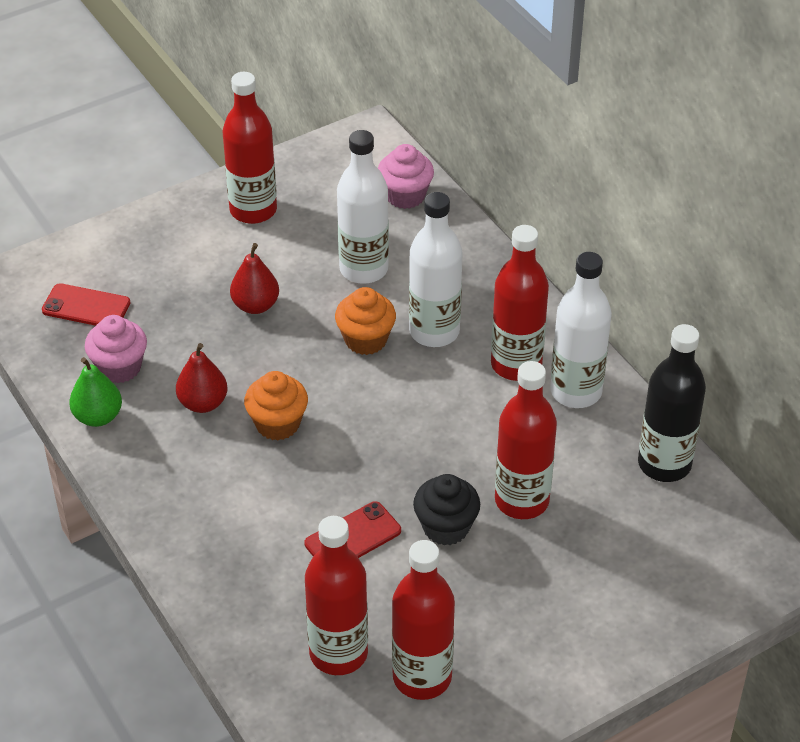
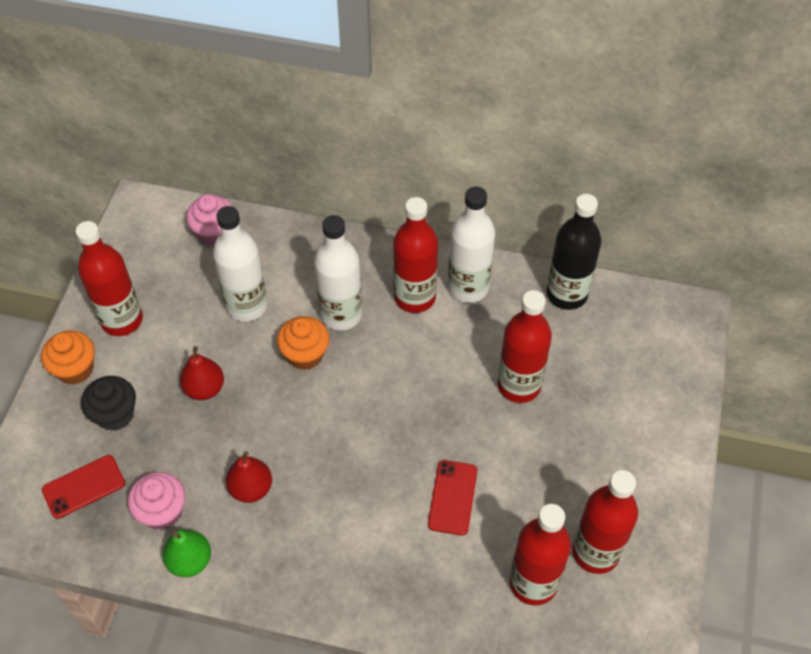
camera: 45 degrees left, 10 degrees up
orange cupcake [244,371,308,440] -> orange cupcake moved to [41,331,95,385]
black cupcake [413,474,480,546] -> black cupcake moved to [81,376,136,431]

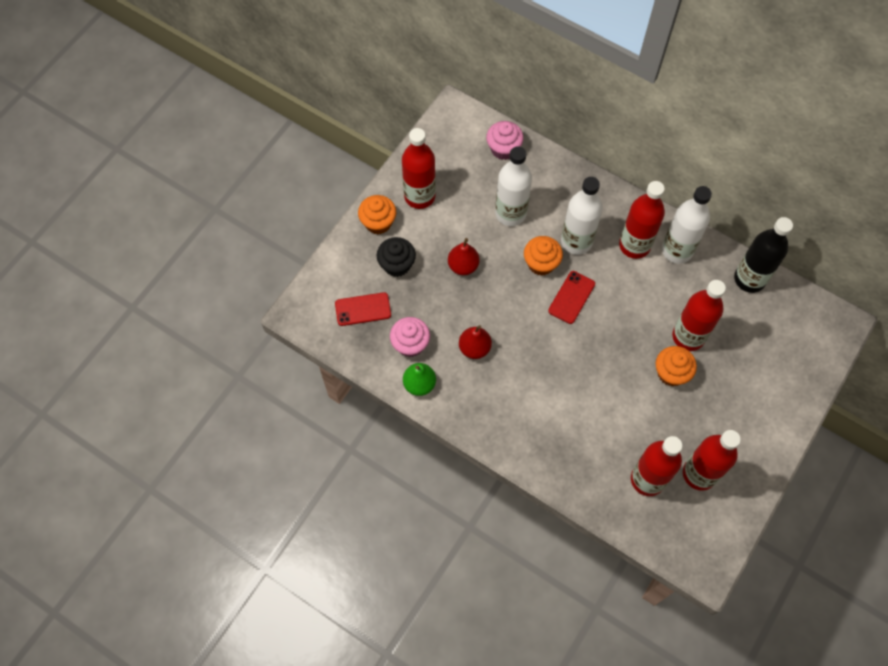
camera: 20 degrees right, 10 degrees up
red phone [428,460,477,535] -> red phone moved to [548,271,595,324]
none -> orange cupcake [656,346,697,386]

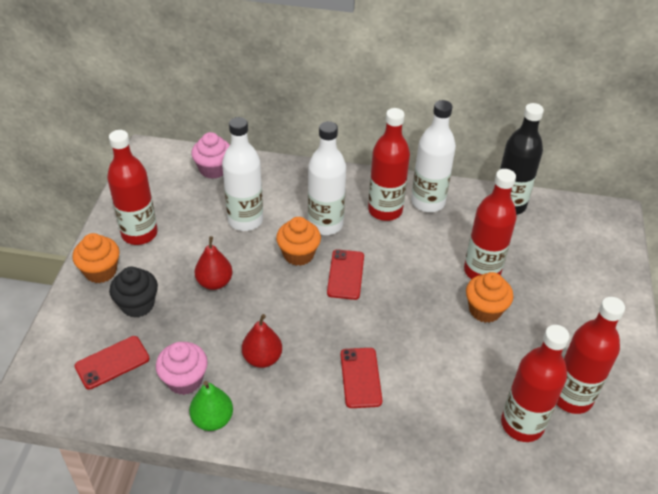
camera: 25 degrees left, 20 degrees down
none -> red phone [341,348,382,408]

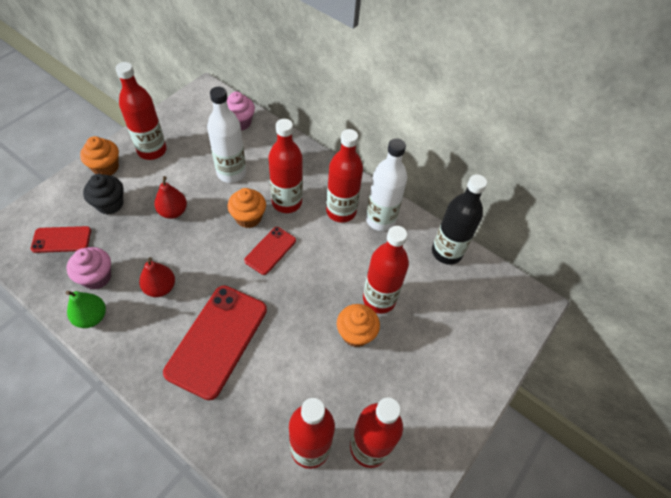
camera: 25 degrees right, 10 degrees up
white bottle [308,121,346,235] -> red bottle [268,119,303,213]
red phone [341,348,382,408] -> red phone [163,285,267,400], size x1.90

